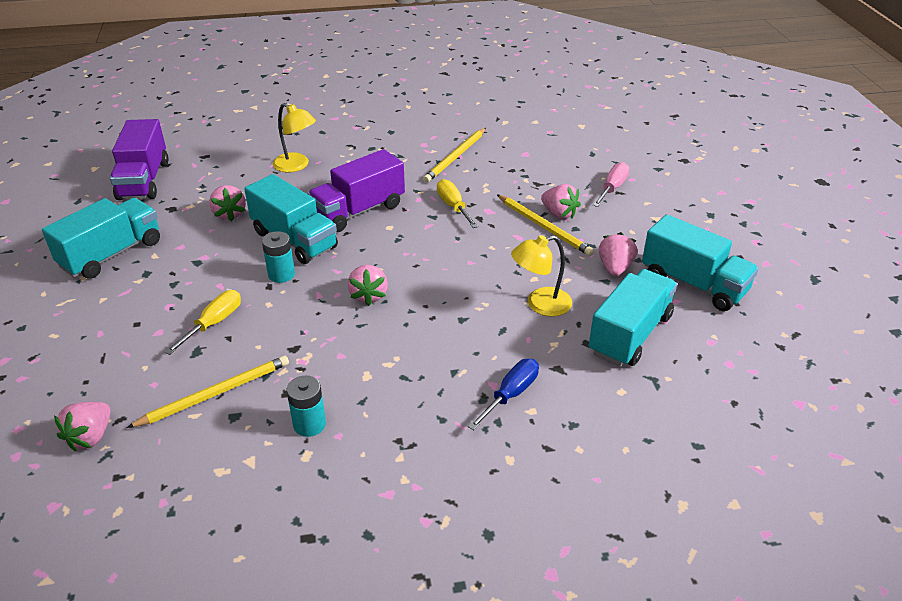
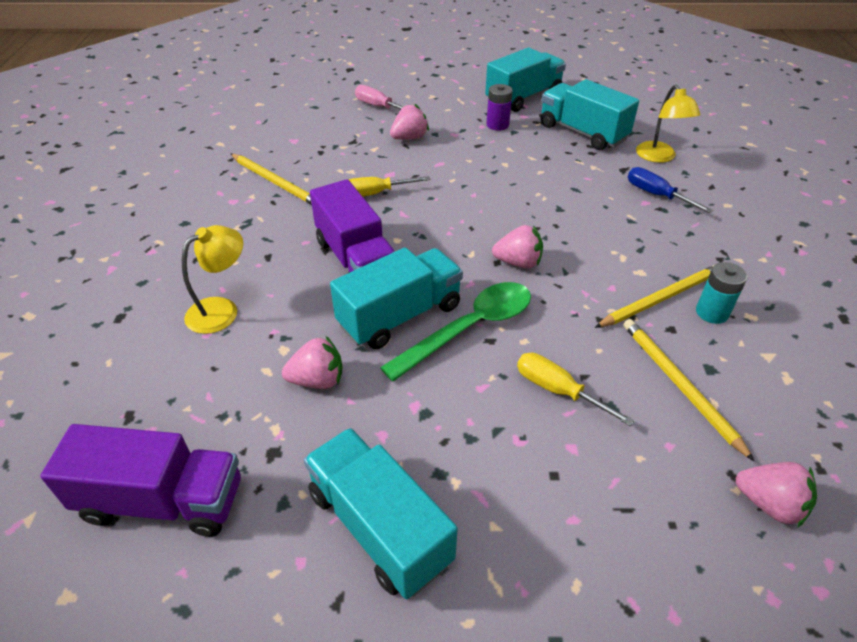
camera: 80 degrees left, 5 degrees up
turquoise battery [262,231,295,283] -> green spoon [380,282,531,382]
yellow pencil [497,195,594,256] -> yellow pencil moved to [594,265,714,328]
yellow lamp [511,235,572,316] -> yellow lamp moved to [636,85,700,163]
pink strawberry [599,232,637,276] -> purple battery [486,84,513,131]

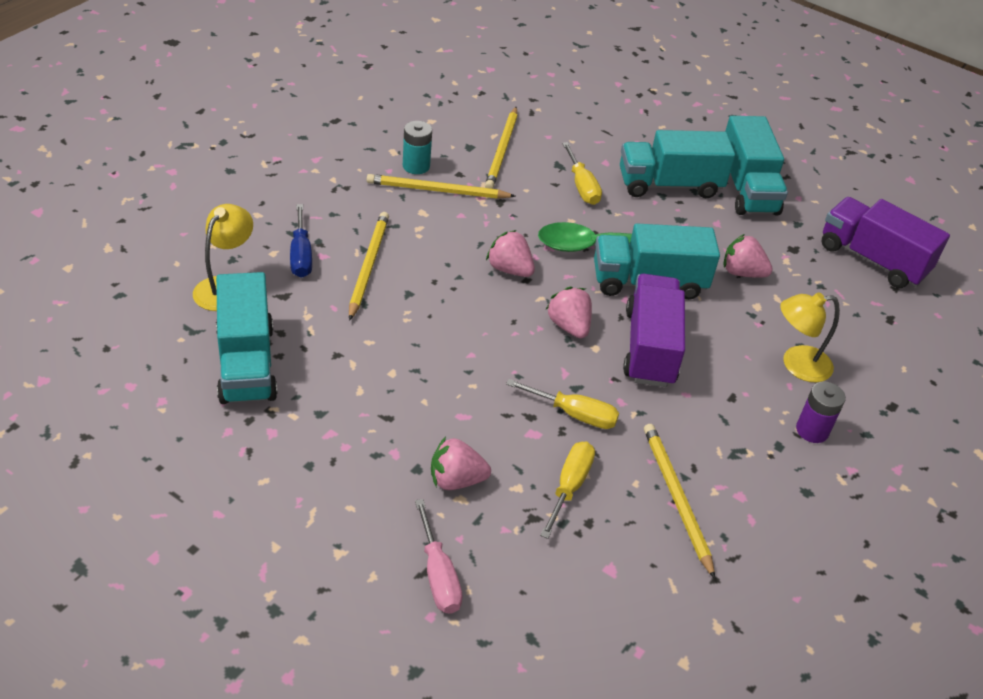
camera: 150 degrees left, 0 degrees up
turquoise truck [485,48,566,112] -> turquoise truck moved to [620,130,735,198]
purple battery [486,84,513,131] -> purple battery moved to [796,382,846,443]
pink strawberry [736,462,817,528] -> pink strawberry moved to [546,287,592,338]
none -> yellow pencil [349,212,389,321]
none -> yellow screwdriver [540,442,595,539]

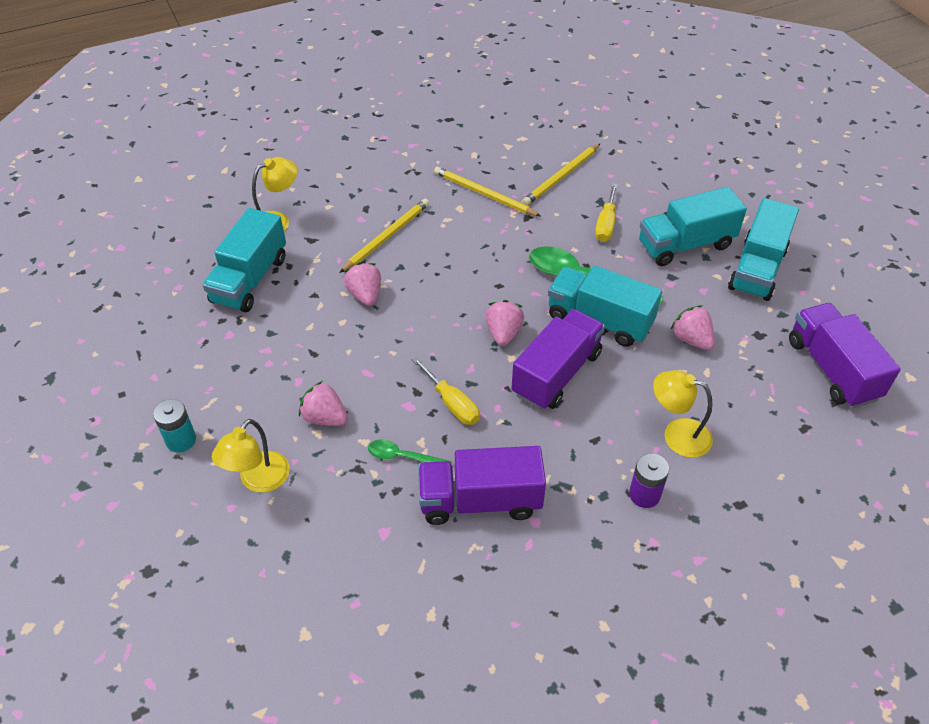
camera: 35 degrees right, 5 degrees up
blue screwdriver [290,204,312,278] -> none
turquoise battery [403,121,432,174] -> turquoise battery moved to [153,399,196,452]
pink screwdriver [415,499,463,614] -> yellow lamp [212,419,290,493]
pink strawberry [486,230,535,277] -> pink strawberry moved to [344,262,381,306]
yellow screwdriver [540,442,595,539] -> green spoon [368,439,452,465]
turquoise truck [620,130,735,198] -> turquoise truck turned 45 degrees counterclockwise [639,187,747,266]
yellow pencil [644,424,715,579] -> purple truck [418,446,546,525]

